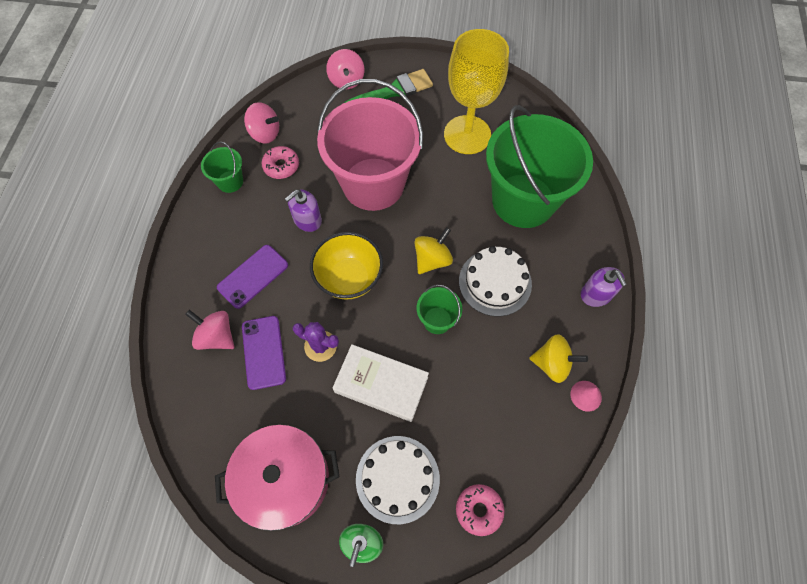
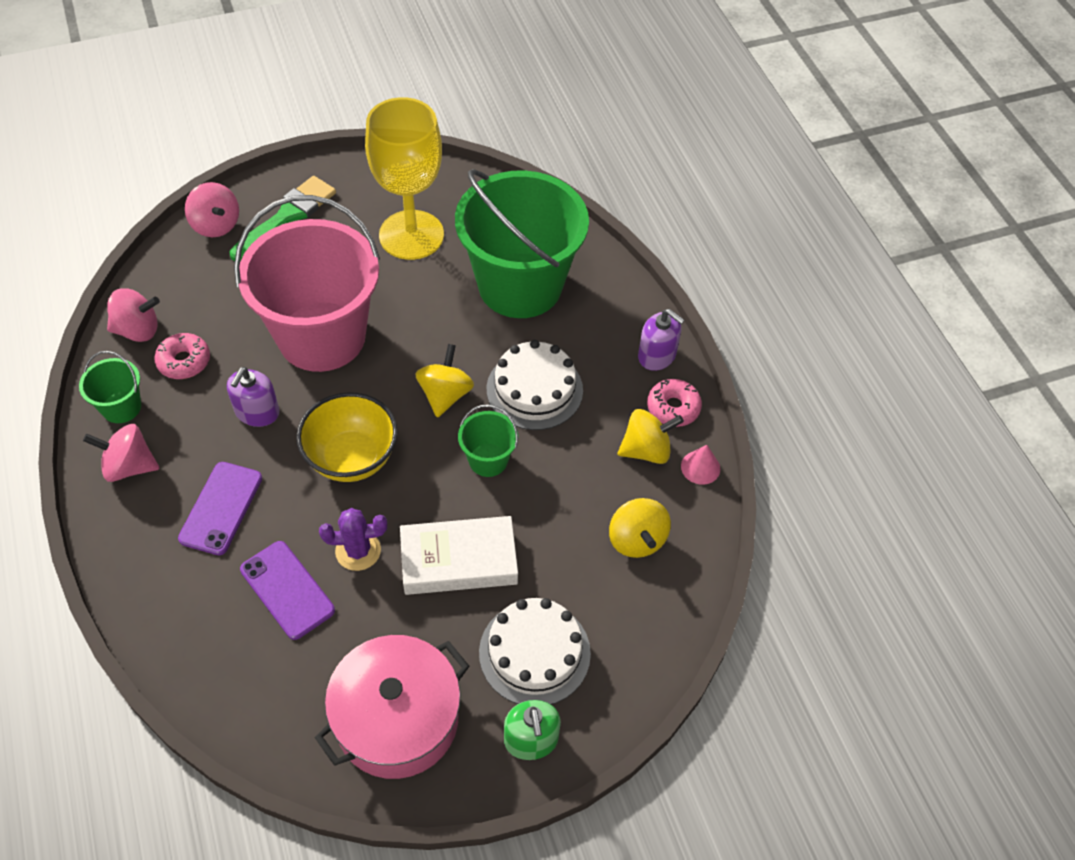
camera: 30 degrees left, 10 degrees down
pink spinning top [185,310,234,350] -> pink spinning top moved to [83,424,159,482]
pink donut [456,484,505,536] -> pink donut moved to [647,379,702,427]
none -> yellow spinning top [609,498,671,558]

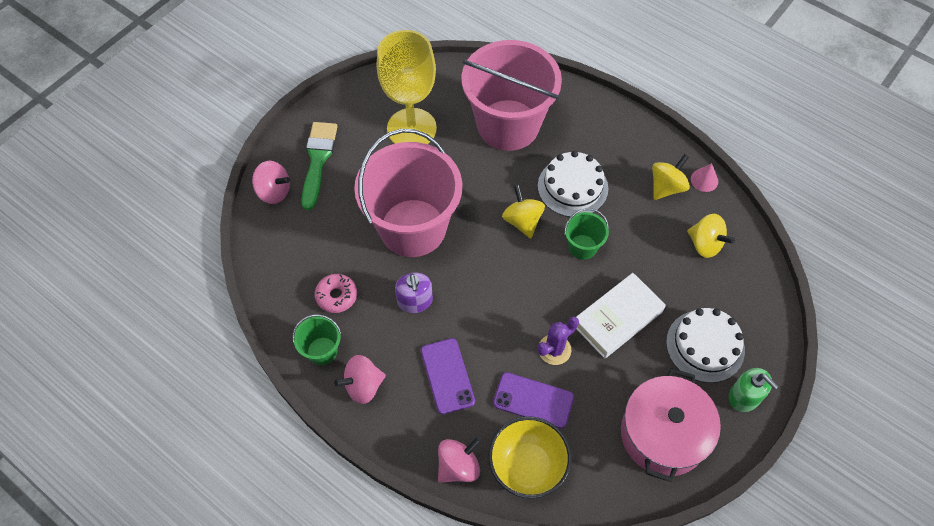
camera: 30 degrees left, 5 degrees up
pink spinning top [107,288,160,342] -> pink spinning top moved to [438,437,482,483]
yellow bowl [296,392,398,482] -> yellow bowl moved to [488,416,571,499]
green bucket [455,169,589,318] -> pink bucket [461,40,562,151]
purple soap dispenser [638,309,685,371] -> none
pink donut [647,379,702,427] -> none

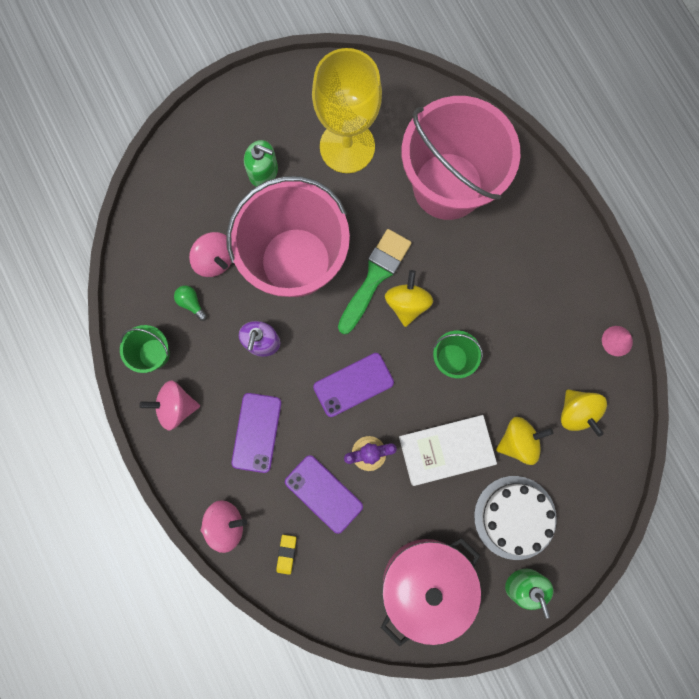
camera: 25 degrees right, 20 degrees up
pink spinning top [252,161,290,204] -> pink spinning top moved to [189,232,231,277]
green brush [301,122,338,210] -> green brush moved to [338,229,412,334]
pink donut [315,274,357,313] -> green light bulb [174,286,207,321]
yellow bowl [488,416,571,499] -> yellow eraser [276,535,296,575]
white cake [538,151,608,217] -> none
yellow spinning top [652,154,690,200] -> yellow spinning top moved to [496,417,553,465]
none -> green soap dispenser [244,140,278,187]
none -> purple phone [313,353,394,417]

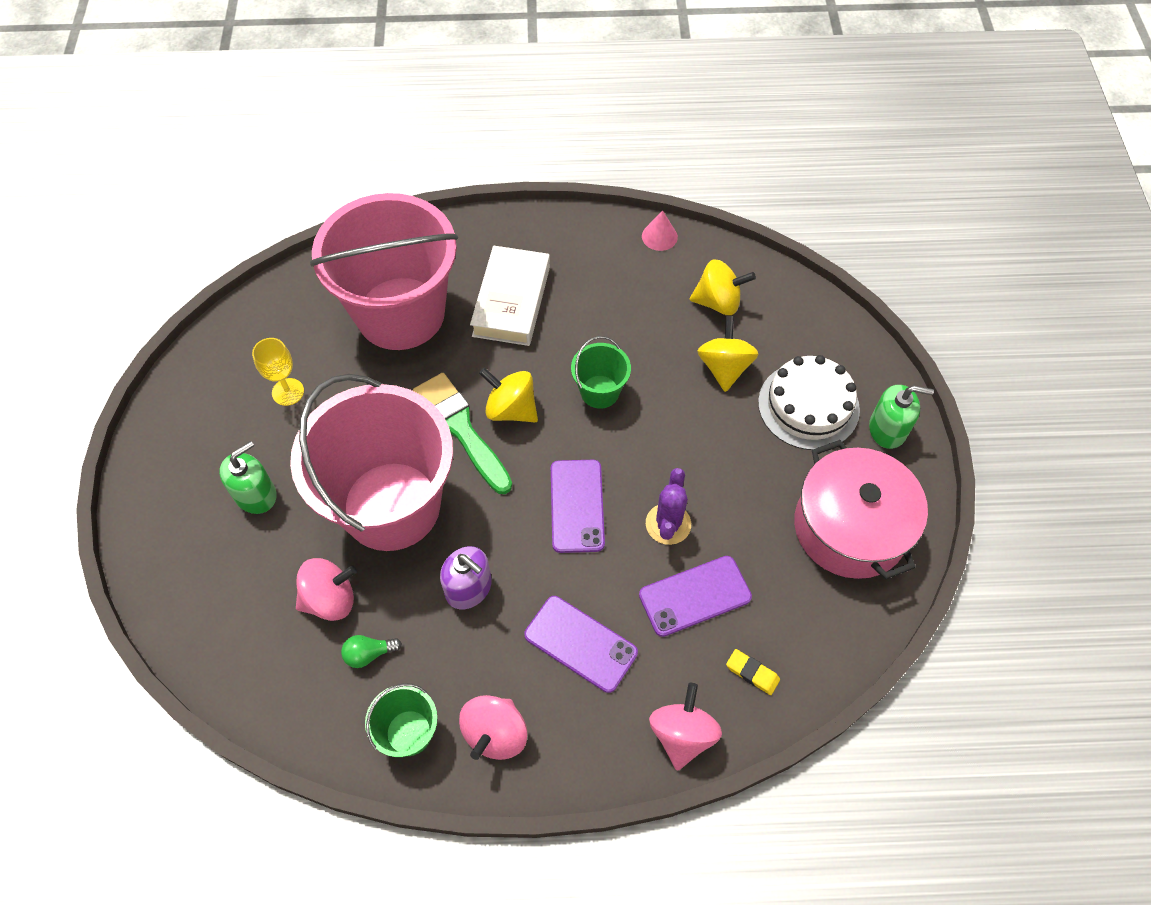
camera: 65 degrees left, 20 degrees down
yellow goblet [312,48,382,173] -> yellow goblet [252,338,304,406], size x0.43
white book [399,415,497,486] -> white book moved to [470,245,550,346]

